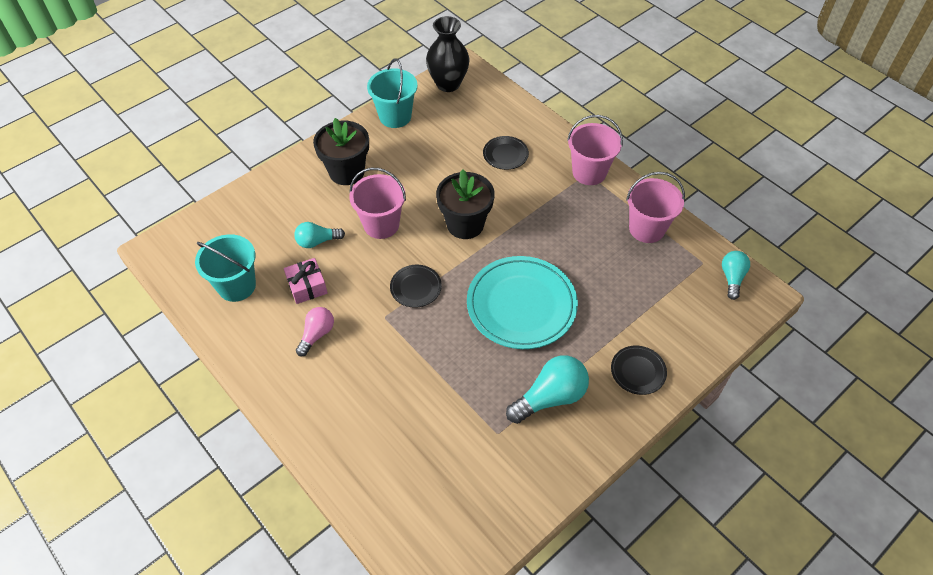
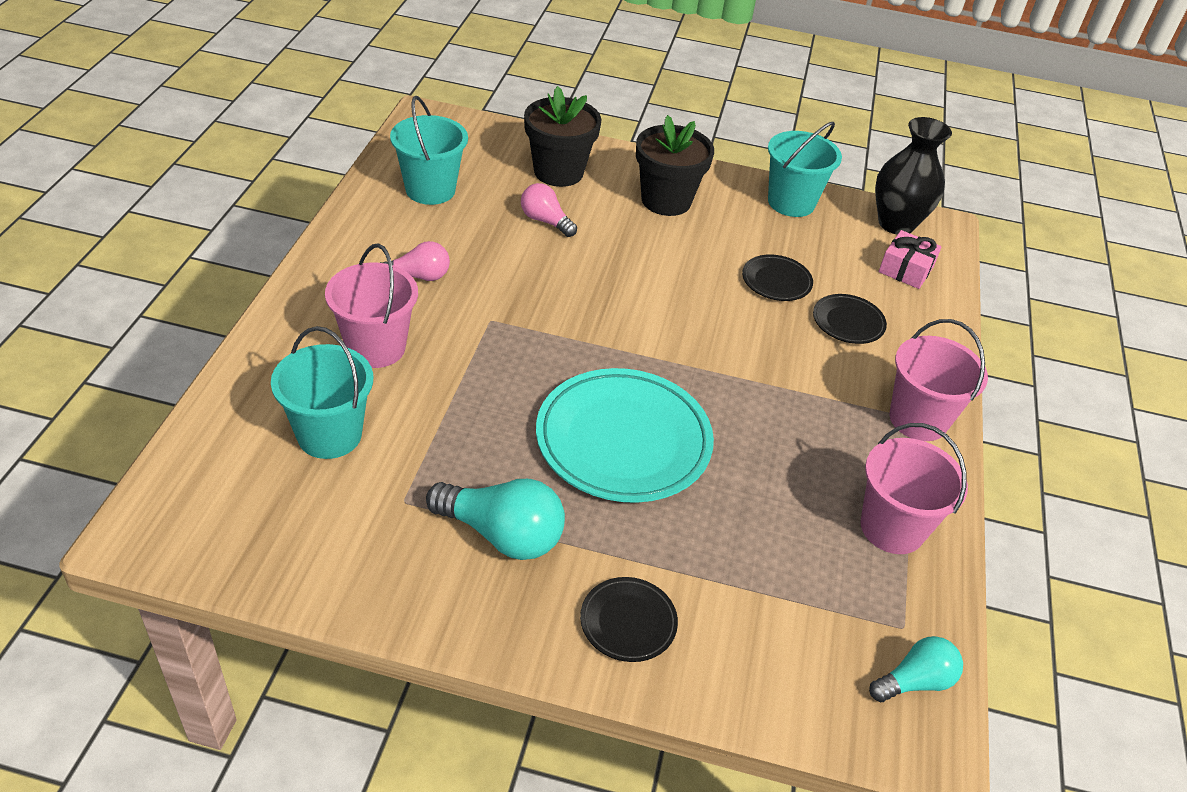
camera: 50 degrees right, 10 degrees down
pink gift [284,258,328,304] -> pink gift moved to [879,230,942,289]
turquoise light bulb [294,222,345,248] -> pink light bulb [521,183,577,237]
pink bucket [349,168,406,239] -> pink bucket moved to [325,244,418,368]
black plate [390,265,442,308] -> black plate moved to [742,254,813,301]
black flower pot [436,169,495,239] -> black flower pot moved to [524,86,601,187]
none -> turquoise bucket [271,326,373,459]

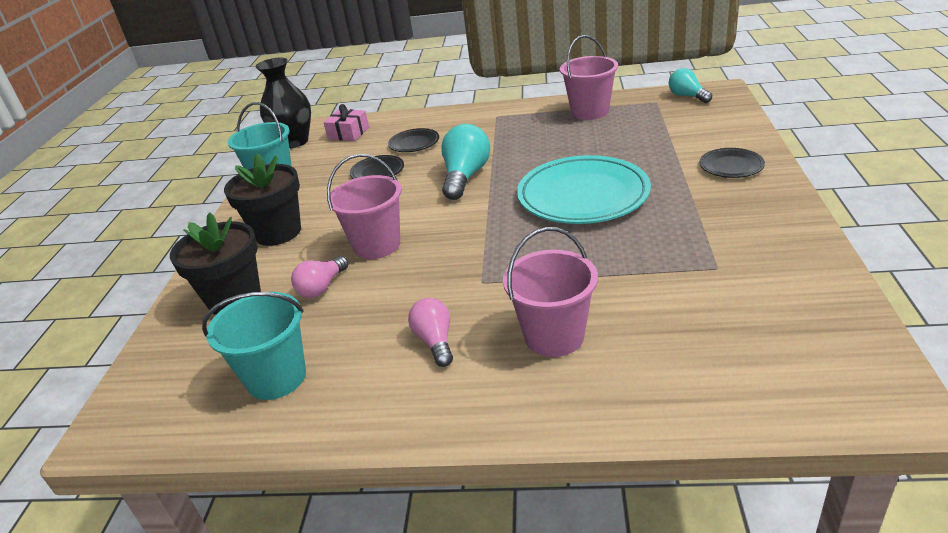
camera: 90 degrees left, 10 degrees down
turquoise bucket [271,326,373,459] -> none
turquoise light bulb [426,479,565,560] -> turquoise light bulb moved to [441,124,490,200]
pink bucket [890,319,988,441] -> pink bucket moved to [327,154,402,259]

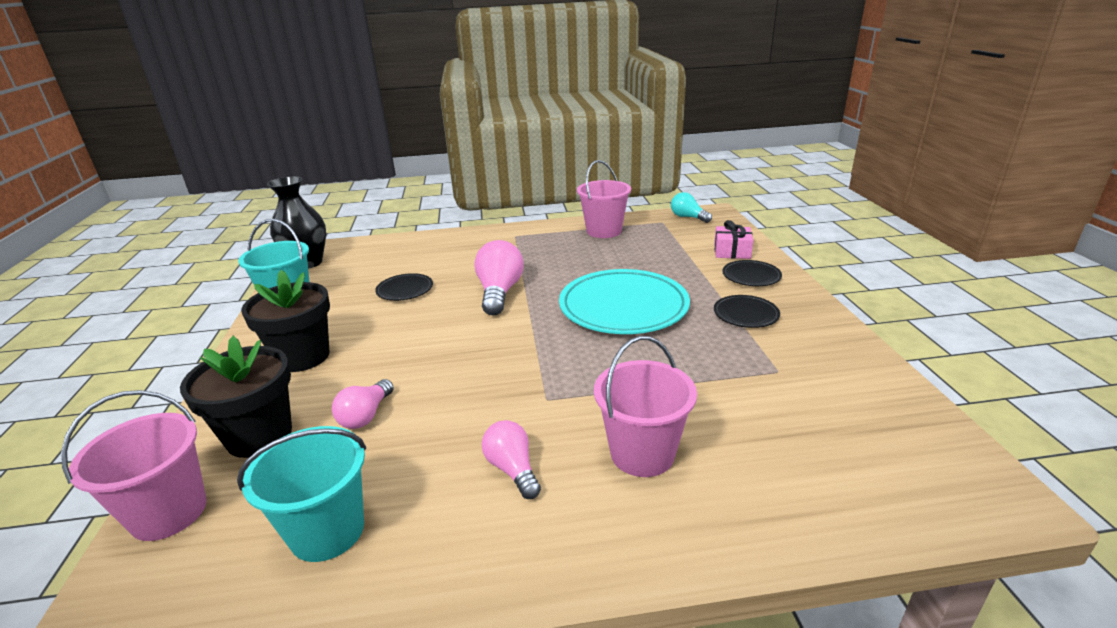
camera: 15 degrees left, 5 degrees down
pink gift [323,104,369,141] -> pink gift moved to [714,220,753,259]
pink bucket [327,154,402,259] -> pink bucket moved to [61,390,207,541]
black plate [388,128,439,152] -> black plate moved to [714,295,780,328]
turquoise light bulb [441,124,490,200] -> pink light bulb [474,240,524,316]

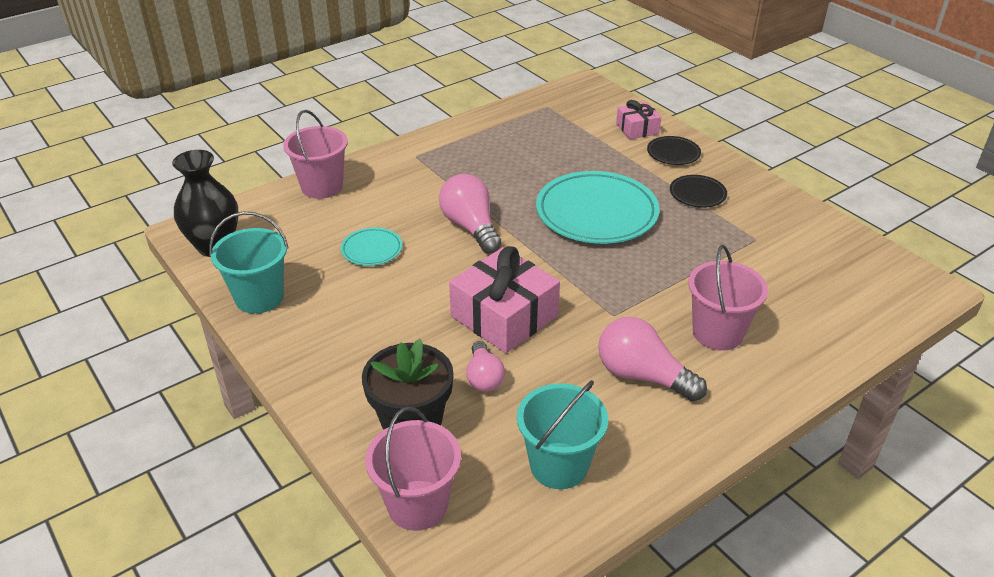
camera: 30 degrees left, 10 degrees up
black flower pot [241,270,330,372] -> none
black plate [375,273,433,301] -> turquoise plate [341,227,402,266]
pink light bulb [482,420,541,499] -> pink light bulb [598,317,707,401], size x1.61
pink bucket [577,160,631,238] -> pink bucket moved to [283,110,348,199]
turquoise light bulb [671,192,712,223] -> none
none -> pink gift [449,246,560,353]

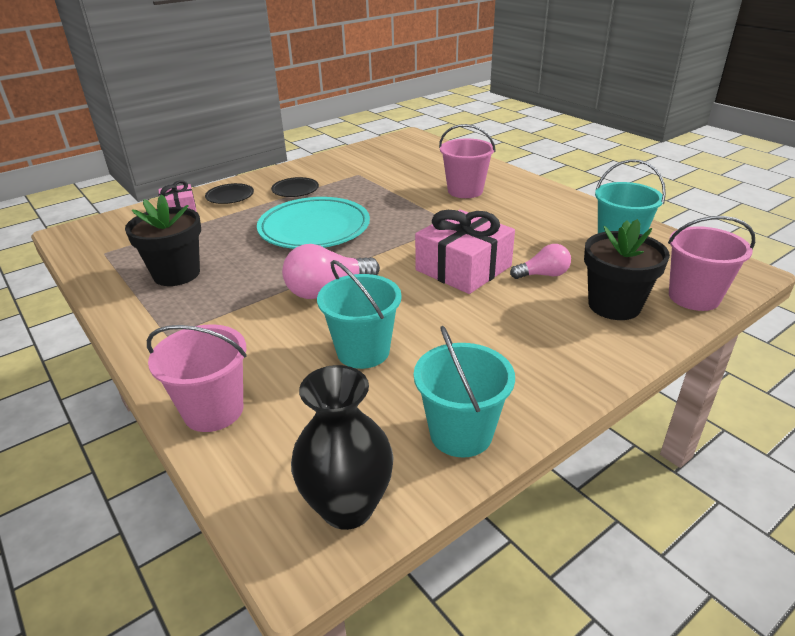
camera: 90 degrees left, 5 degrees down
turquoise plate [341,227,402,266] -> turquoise bucket [317,260,402,369]
pink light bulb [598,317,707,401] -> none
none -> black flower pot [125,194,201,286]

